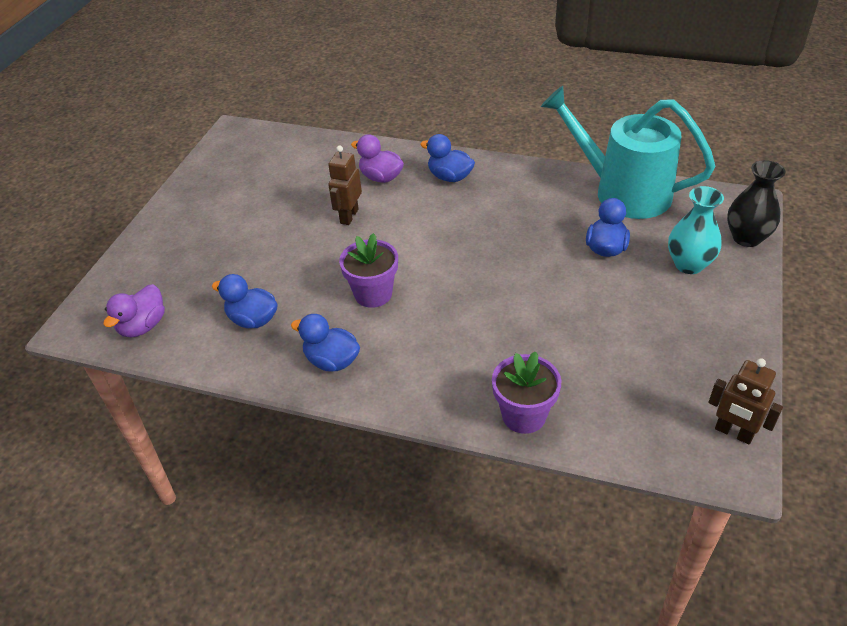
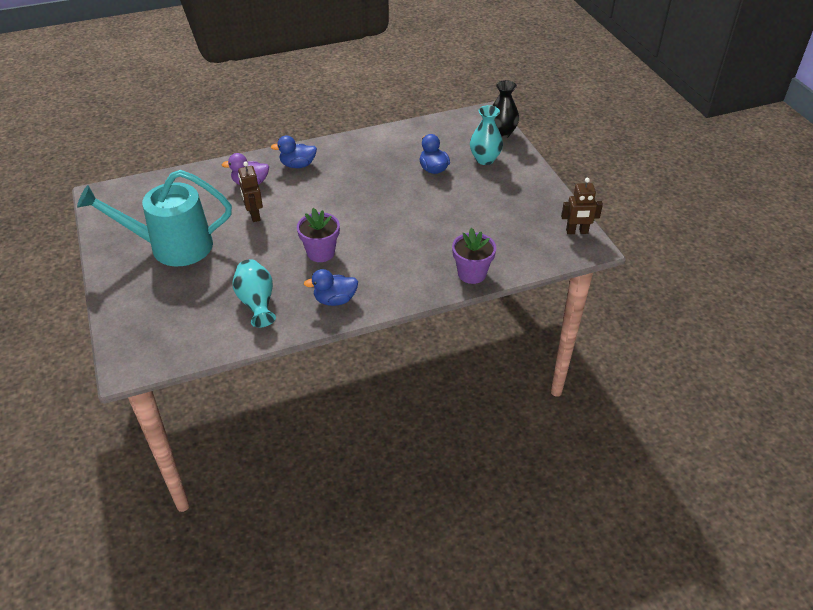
camera: 40 degrees left, 0 degrees up
purple duck [103,284,165,337] -> none
blue duck [212,274,277,328] -> turquoise vase [232,259,276,328]
turquoise watering can [541,86,715,219] -> turquoise watering can moved to [77,170,232,266]

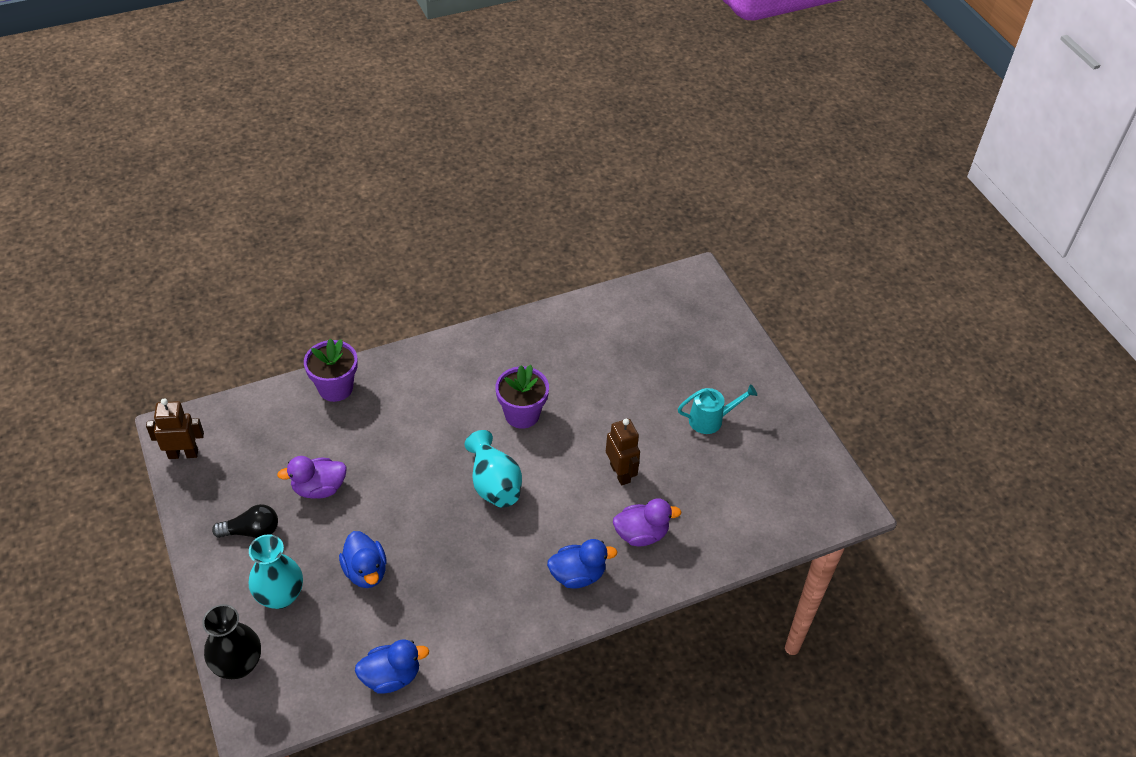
camera: 175 degrees right, 5 degrees up
turquoise watering can [77,170,232,266] -> turquoise watering can [678,384,757,434], size x0.45
turquoise vase [232,259,276,328] -> turquoise vase moved to [465,430,522,508]
blue duck [304,269,358,306] -> blue duck moved to [355,639,429,694]
none -> black light bulb [212,504,278,538]
none -> purple duck [277,456,347,499]

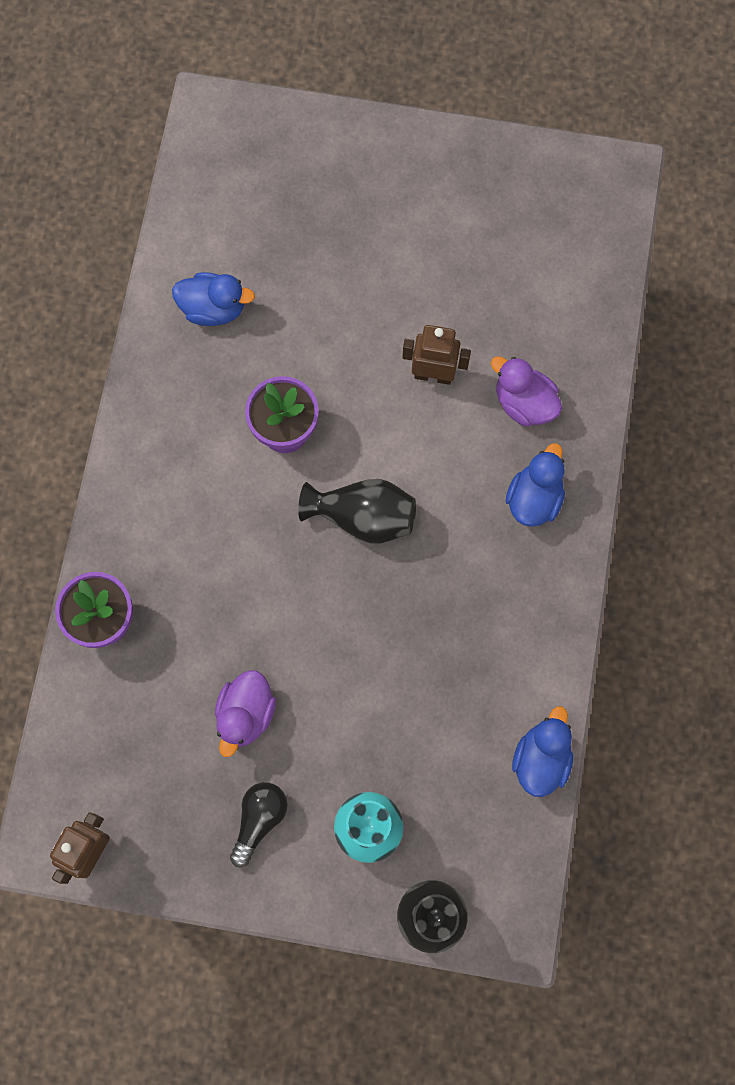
camera: 55 degrees left, 25 degrees up
blue duck [339,531,387,588] -> blue duck moved to [172,272,255,326]
turquoise vase [465,430,522,508] -> black vase [298,479,416,543]
purple duck [613,499,682,547] -> purple duck turned 75 degrees counterclockwise [491,356,562,426]
turquoise watering can [678,384,757,434] -> none

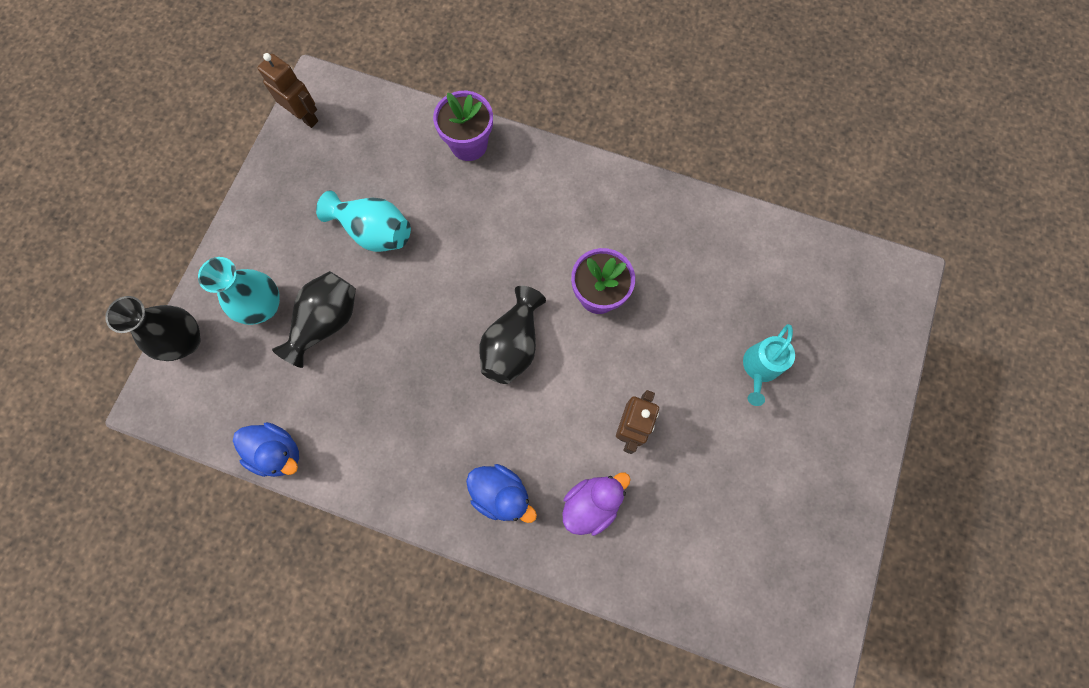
camera: 100 degrees right, 0 degrees up
blue duck [172,272,255,326] -> none
purple duck [215,670,276,757] -> turquoise vase [316,190,411,252]
black light bulb [230,782,288,867] -> none
none -> black vase [272,271,356,368]
none -> turquoise watering can [743,324,795,406]

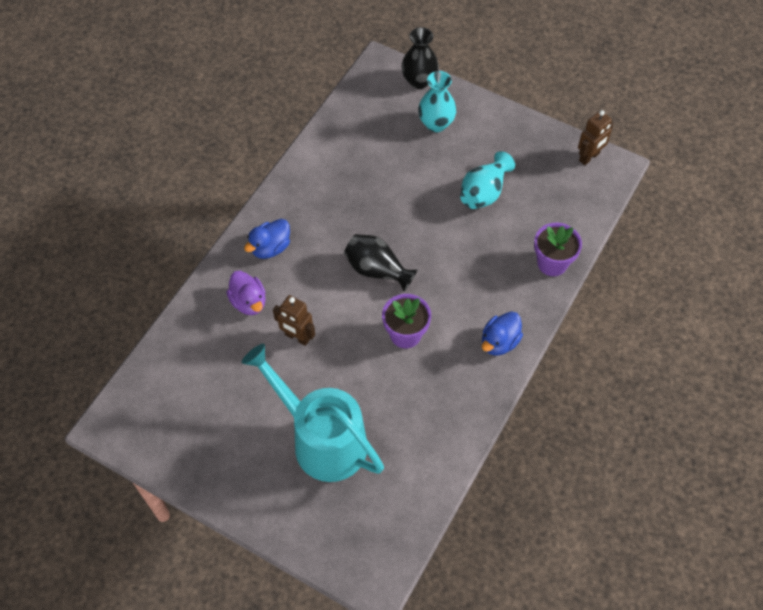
camera: 100 degrees right, 15 degrees down
blue duck [233,422,299,477] -> blue duck moved to [482,312,523,356]
black vase [272,271,356,368] -> none
turquoise watering can [743,324,795,406] -> turquoise watering can [242,344,384,482], size x2.24

